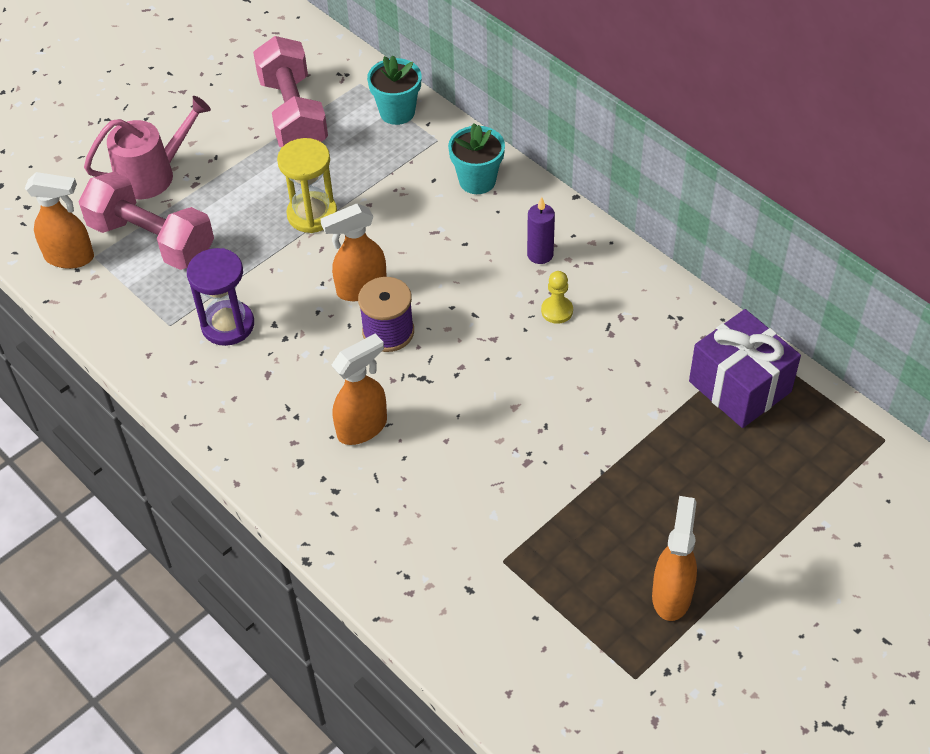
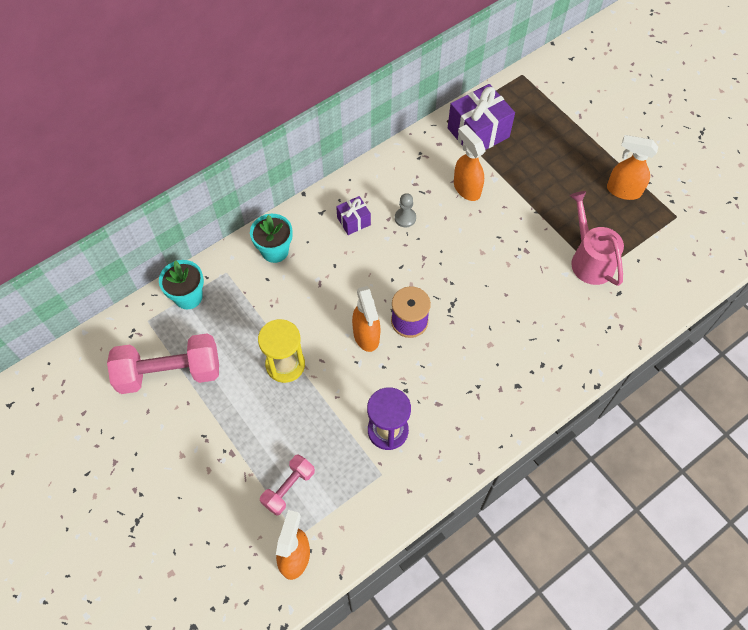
camera: 85 degrees left, 10 degrees up
pink dumbbell [79,172,214,270] -> pink dumbbell [260,454,315,516], size x0.55
pink watering can [84,96,211,199] -> pink watering can moved to [570,191,624,286]
orange spray bottle [331,334,387,445] -> orange spray bottle moved to [454,125,486,201]
purple candle [527,197,555,264] -> purple gift [336,196,371,235]
yellow pawn [541,271,573,324] -> grey pawn [395,193,416,227]

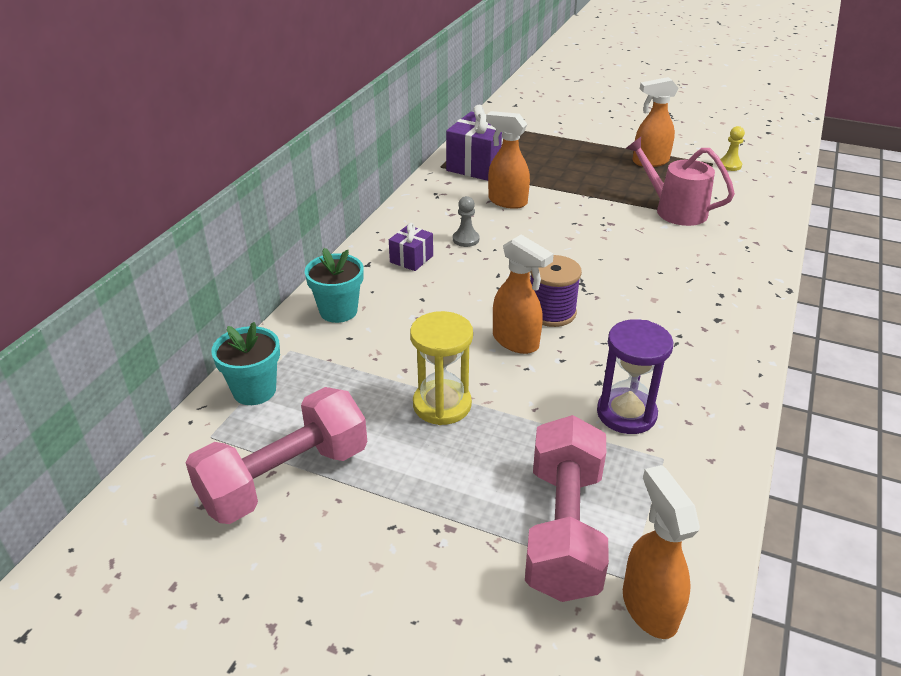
camera: 30 degrees left, 25 degrees down
pink dumbbell [260,454,315,516] -> pink dumbbell [525,415,609,602], size x1.83
none -> yellow pawn [720,126,745,171]

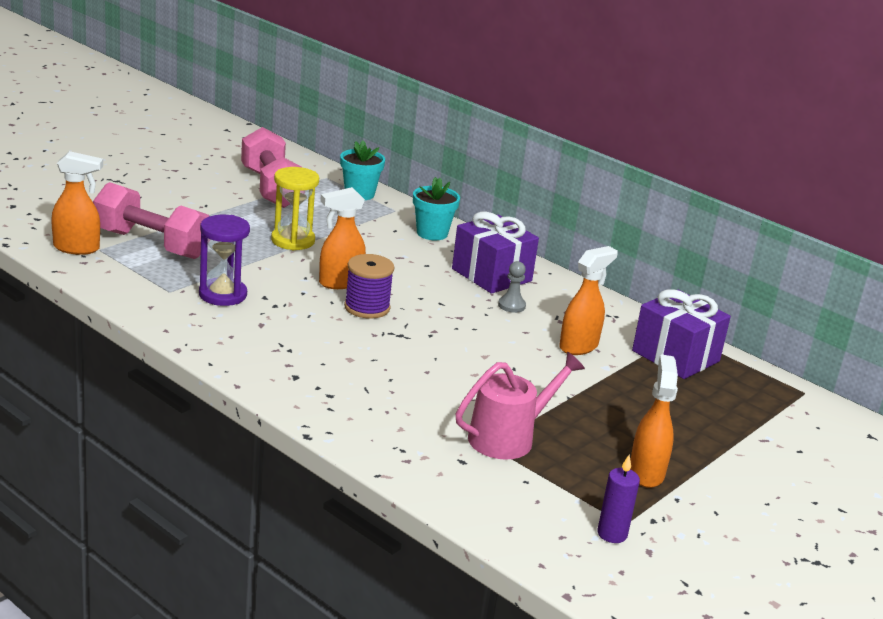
camera: 105 degrees right, 10 degrees down
purple gift [389,223,433,271] -> purple gift [452,212,539,294], size x1.91
yellow pawn [720,126,745,171] -> purple candle [597,455,640,543]

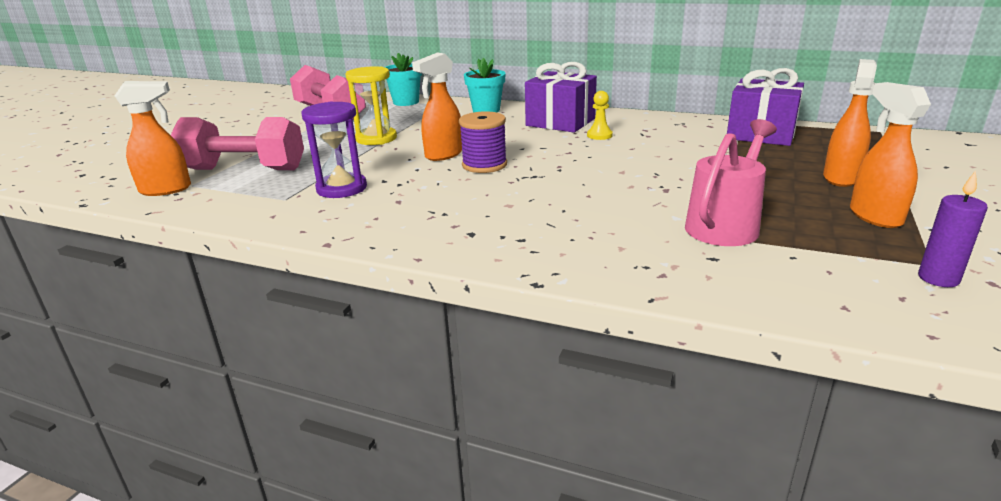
camera: 15 degrees left, 0 degrees up
grey pawn [498,261,526,313] -> yellow pawn [587,91,613,140]
orange spray bottle [559,246,618,355] -> orange spray bottle moved to [823,59,877,187]

